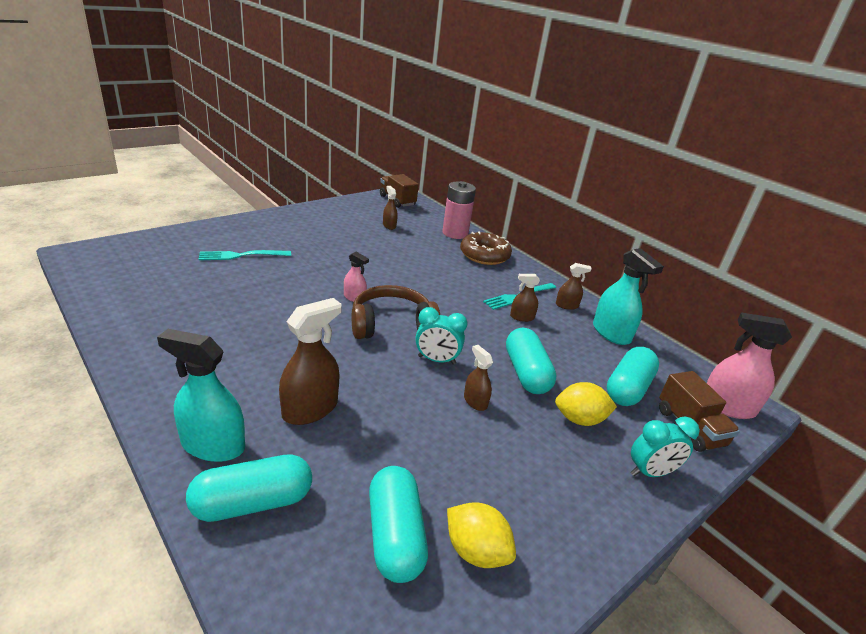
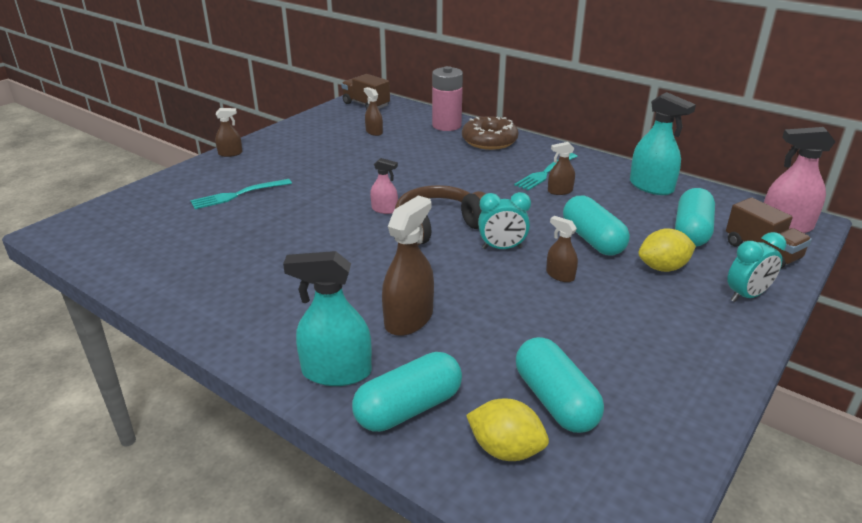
camera: 10 degrees left, 0 degrees up
yellow lemon [447,502,516,568] -> yellow lemon moved to [466,398,549,461]
brown spray bottle [556,263,592,310] -> brown spray bottle moved to [215,108,242,157]

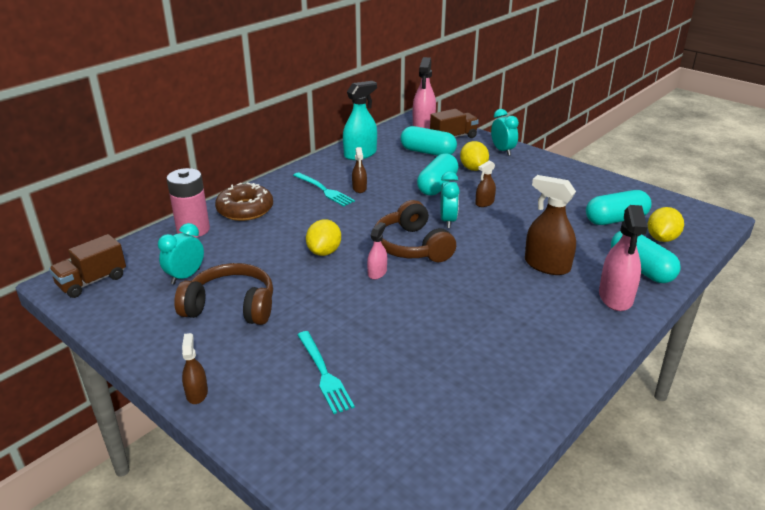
camera: 85 degrees left, 0 degrees up
turquoise spray bottle [283,251,372,386] -> pink spray bottle [599,205,648,311]
brown spray bottle [364,87,383,136] -> turquoise clock [158,223,204,284]
turquoise capsule [563,196,630,256] -> turquoise capsule turned 45 degrees counterclockwise [417,153,459,195]
none -> brown headphones [174,263,273,325]
none -> yellow lemon [306,219,341,256]

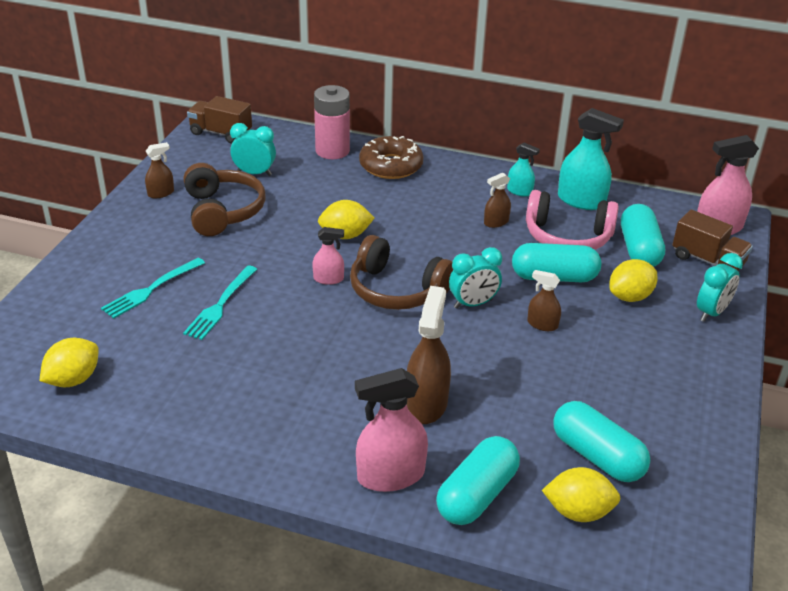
camera: 65 degrees right, 5 degrees up
brown spray bottle [182,333,208,404] -> brown spray bottle moved to [145,142,174,198]
turquoise fork [293,172,355,206] -> turquoise fork moved to [183,265,257,340]
brown headphones [375,200,456,262] -> brown headphones turned 105 degrees counterclockwise [350,235,453,310]
none -> yellow lemon [40,338,99,387]
none -> turquoise spray bottle [507,142,540,197]
none -> pink headphones [526,190,619,250]

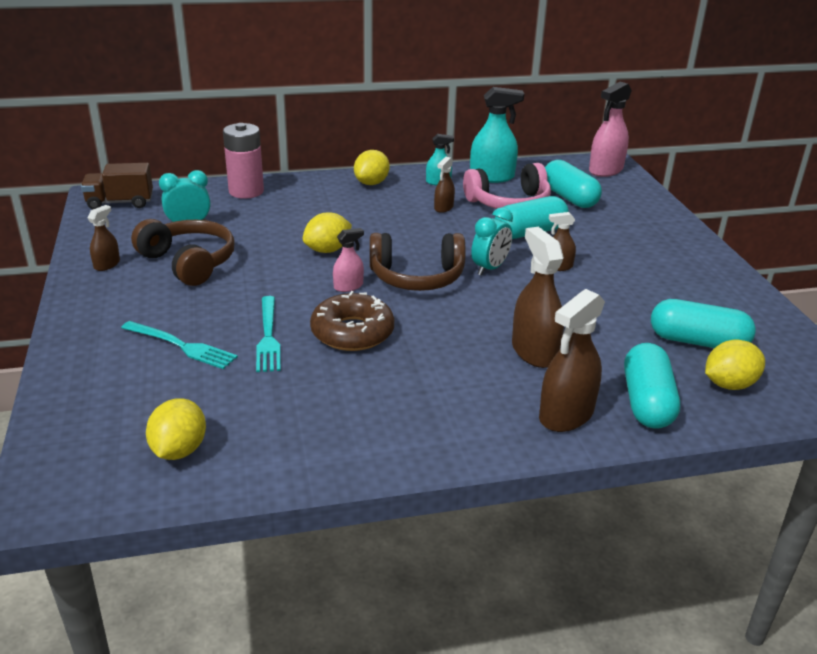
camera: 30 degrees left, 5 degrees down
turquoise fork [101,258,205,319] -> turquoise fork turned 75 degrees counterclockwise [121,321,238,369]
pink spray bottle [355,368,428,492] -> brown spray bottle [539,289,605,432]
brown donut [359,136,424,179] -> brown donut moved to [310,291,394,351]
yellow lemon [609,259,657,302] -> yellow lemon moved to [354,150,390,185]
brown truck [672,210,753,271] -> none
turquoise clock [697,253,743,322] -> none

